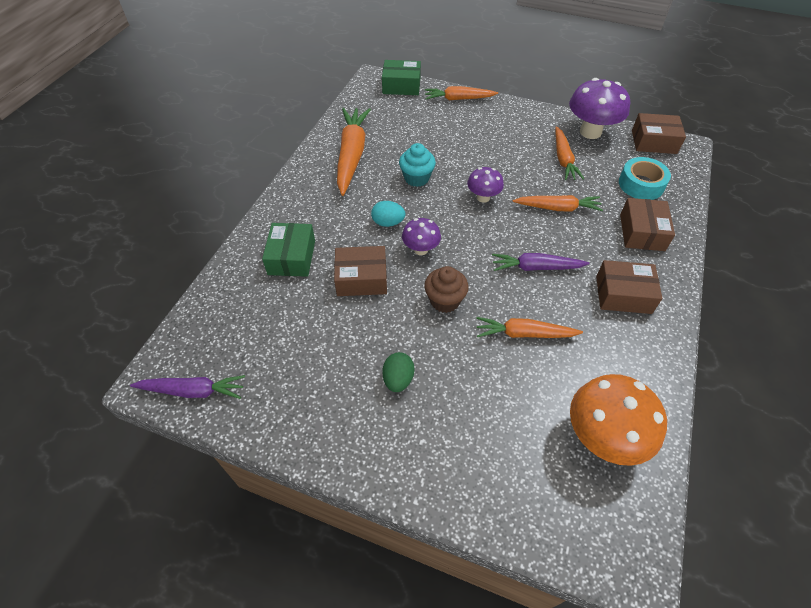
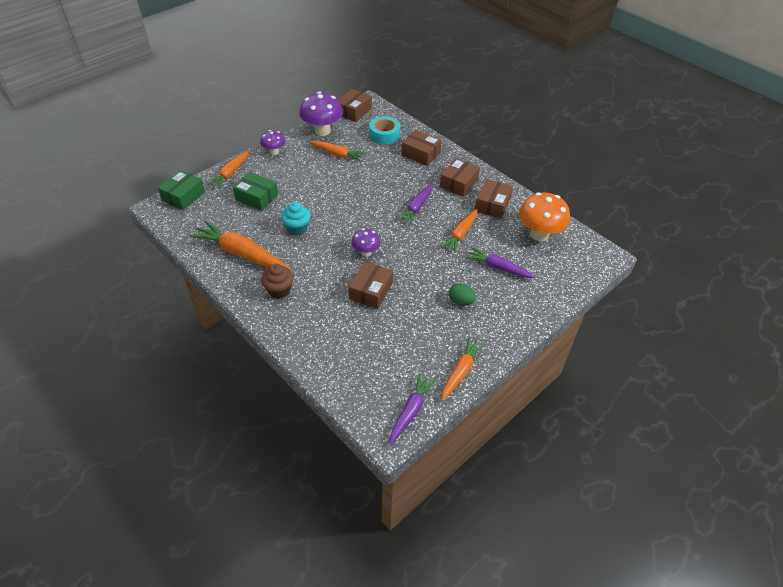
camera: 65 degrees left, 5 degrees down
green box [262,223,315,277] -> green box moved to [233,172,278,211]
turquoise egg [371,201,405,227] -> none
brown cupcake [424,266,469,313] -> brown cupcake moved to [261,264,294,299]
purple mushroom [467,167,504,203] -> purple mushroom moved to [260,130,285,155]
orange carrot [513,195,603,212] -> orange carrot moved to [442,337,485,401]
none -> purple carrot [466,247,535,278]
none -> brown box [475,179,513,219]

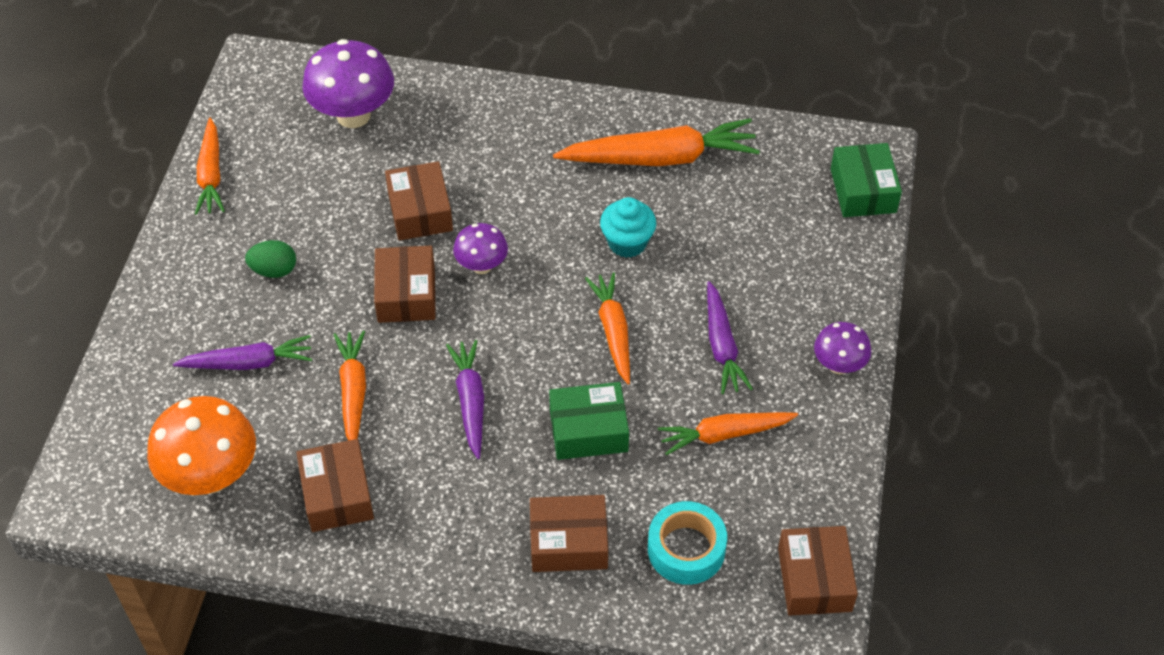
camera: 145 degrees right, 5 degrees up
orange carrot [207,151,249,189] -> orange carrot moved to [585,272,630,384]
green box [233,172,278,211] -> green box moved to [549,382,629,460]
brown cupcake [261,264,294,299] -> none
purple mushroom [300,92,343,136] -> purple mushroom moved to [302,39,394,128]
purple carrot [389,374,436,445] -> purple carrot moved to [707,281,753,394]
brown box [440,158,480,197] -> brown box moved to [374,246,436,323]

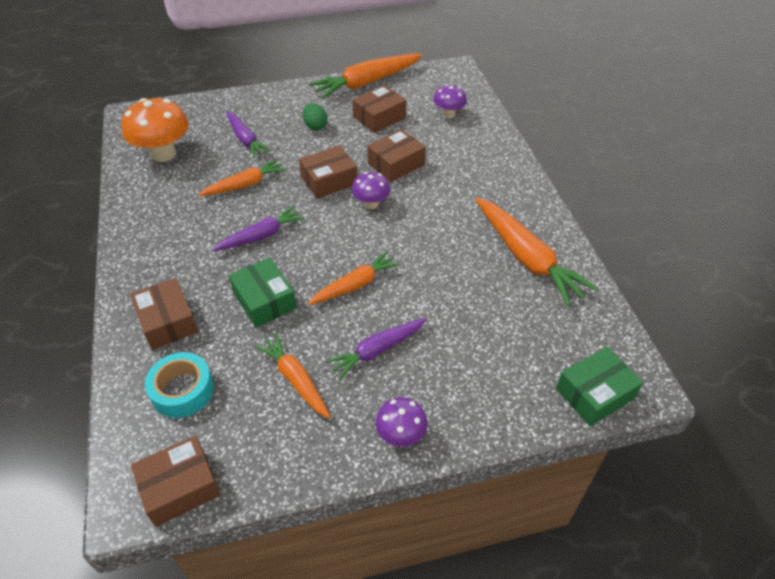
camera: 65 degrees right, 5 degrees down
orange carrot [195,118,225,215] -> orange carrot [309,54,423,99], size x1.63
brown box [296,439,374,532] -> brown box moved to [352,85,407,133]
purple mushroom [302,39,394,128] -> purple mushroom [433,84,467,118], size x0.56
turquoise cupcake [600,197,656,258] -> none

